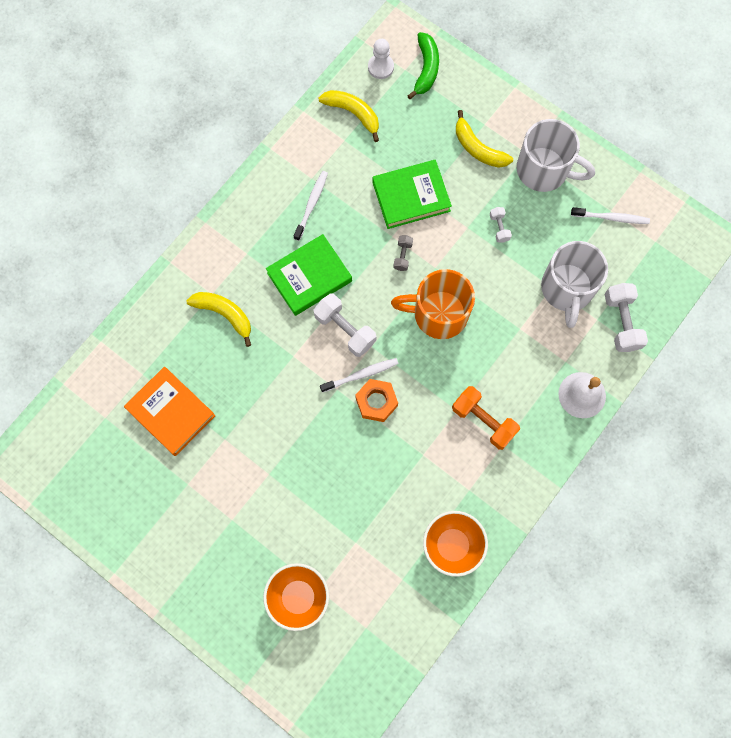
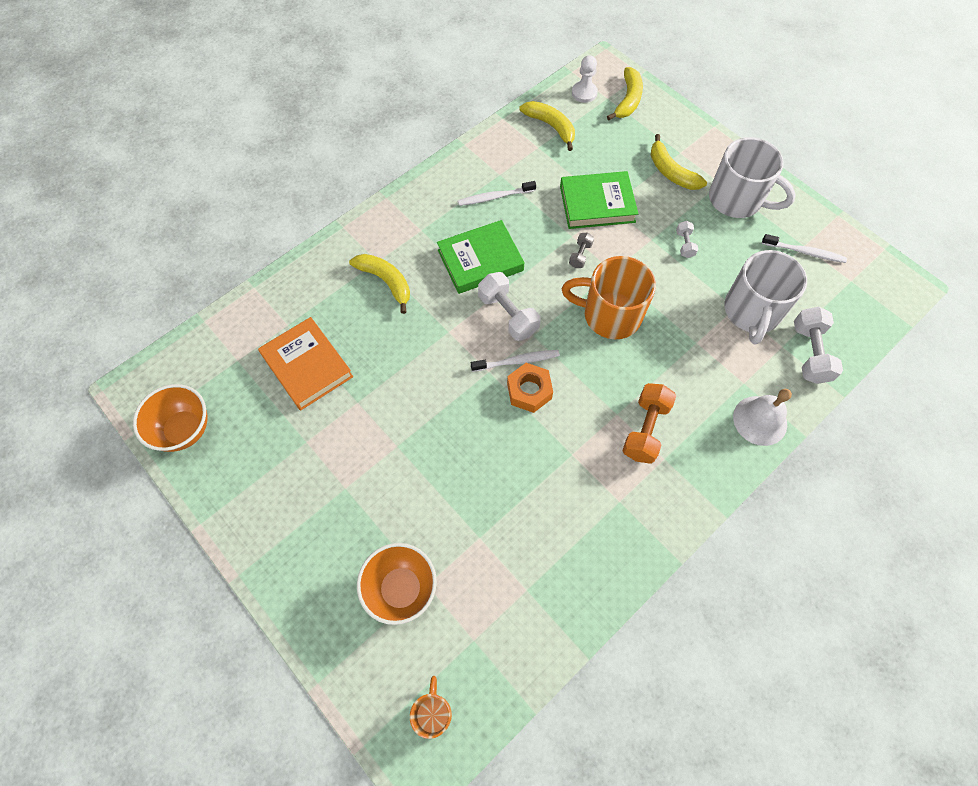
camera: 10 degrees right, 10 degrees down
white toothbrush [294,171,328,241] -> white toothbrush turned 135 degrees counterclockwise [458,181,536,206]
green banana [408,32,439,99] -> yellow banana [607,67,643,120]
orange bowl [423,511,488,577] -> orange bowl moved to [133,384,207,452]
orange dumbbell [452,386,520,450] -> orange dumbbell turned 60 degrees clockwise [622,383,676,464]
none -> orange mug [410,676,452,739]

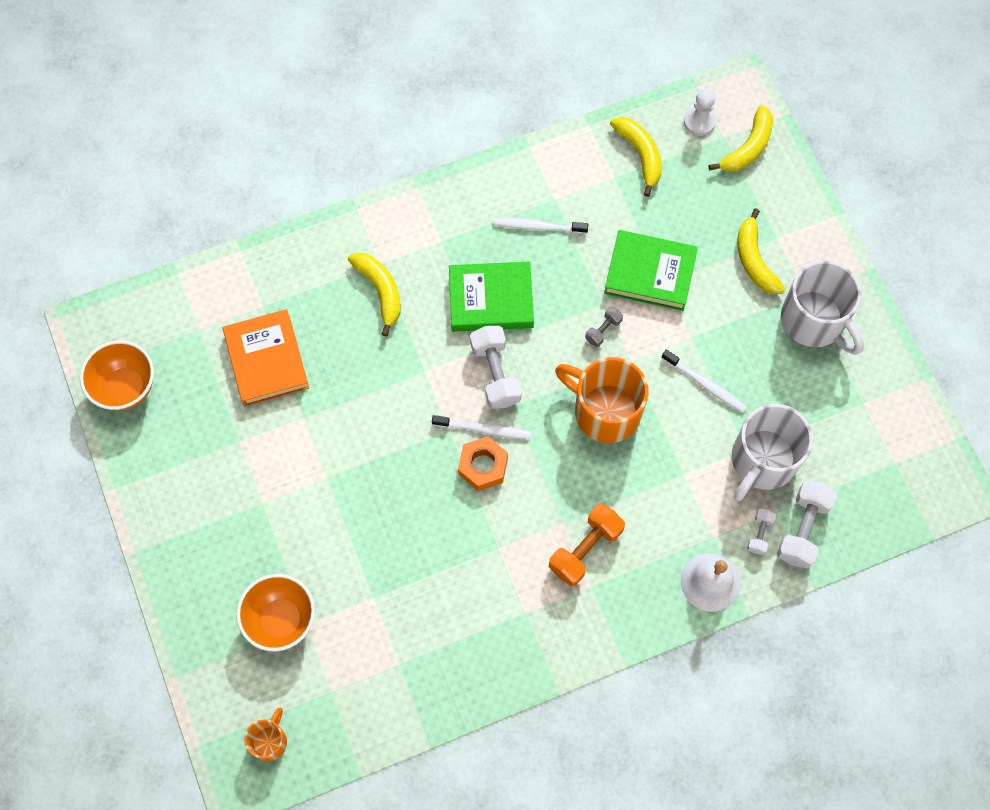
camera: 20 degrees right, 5 degrees up
white dumbbell [676,221,698,258] -> white dumbbell moved to [747,509,776,555]
white toothbrush [762,234,847,263] -> white toothbrush moved to [662,350,747,413]

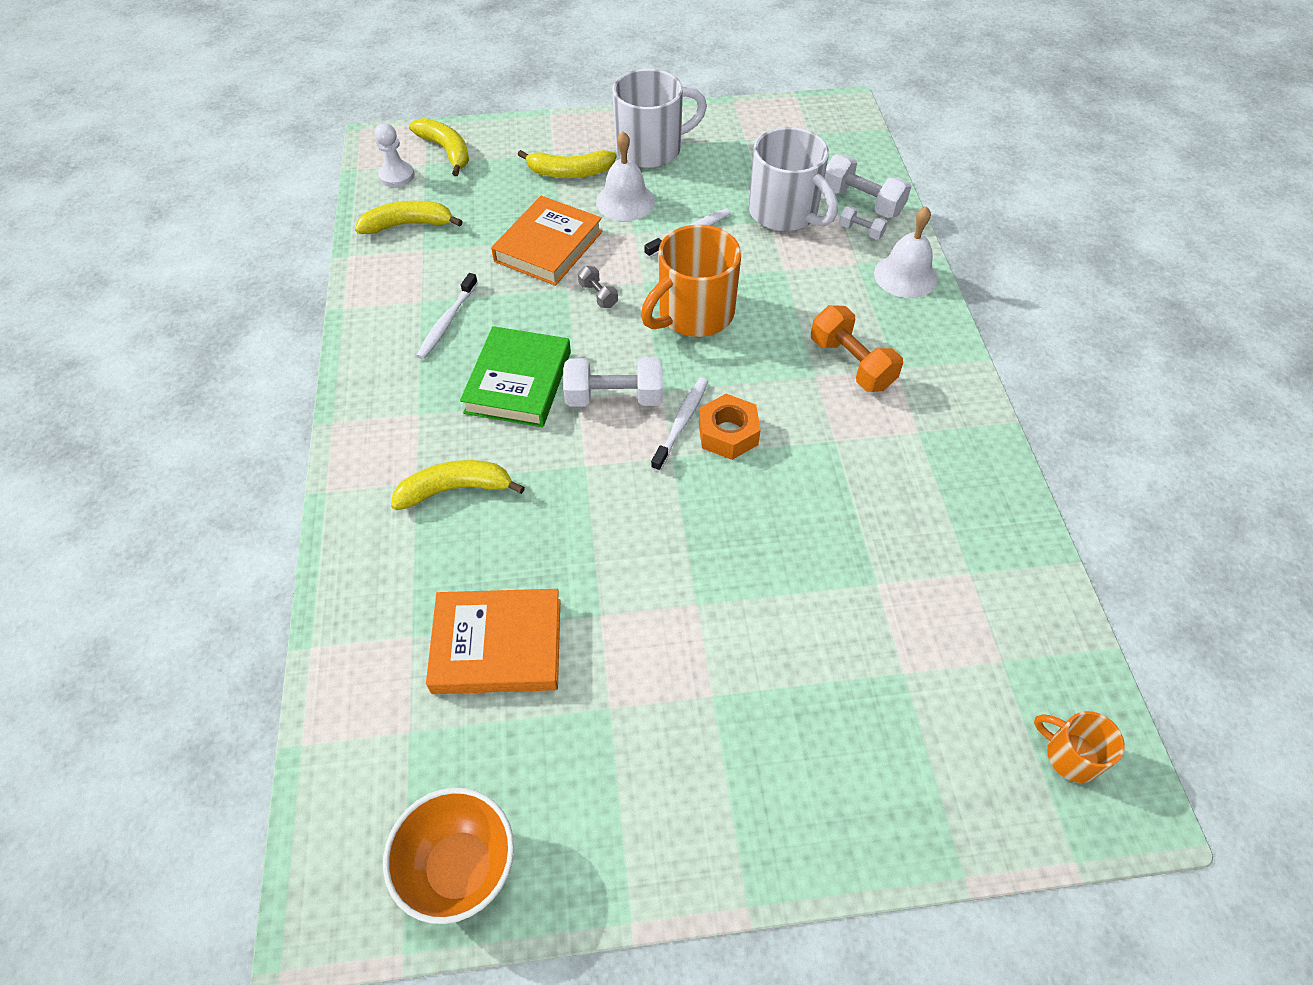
camera: 75 degrees left, 15 degrees down
orange bowl [236,574,315,652] -> none
green book [604,230,698,311] -> orange book [491,196,603,286]
none -> white bell [596,131,655,221]

